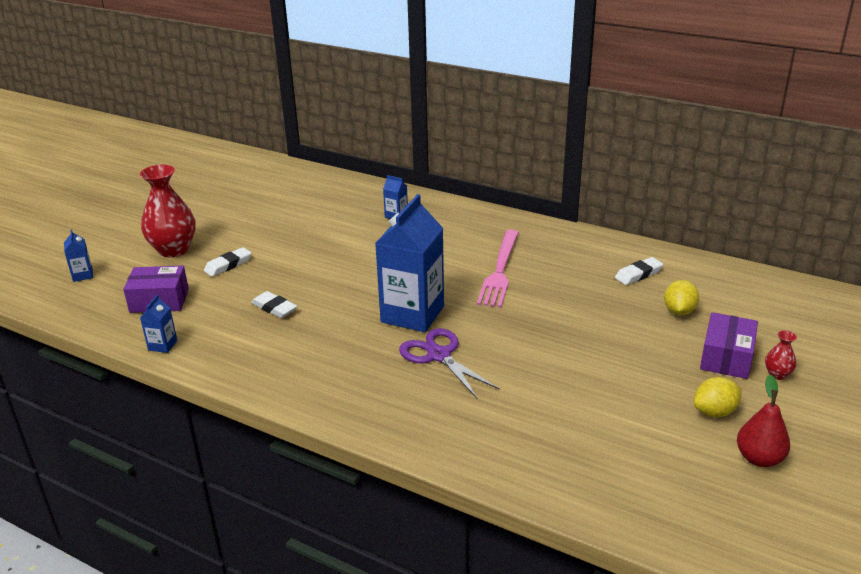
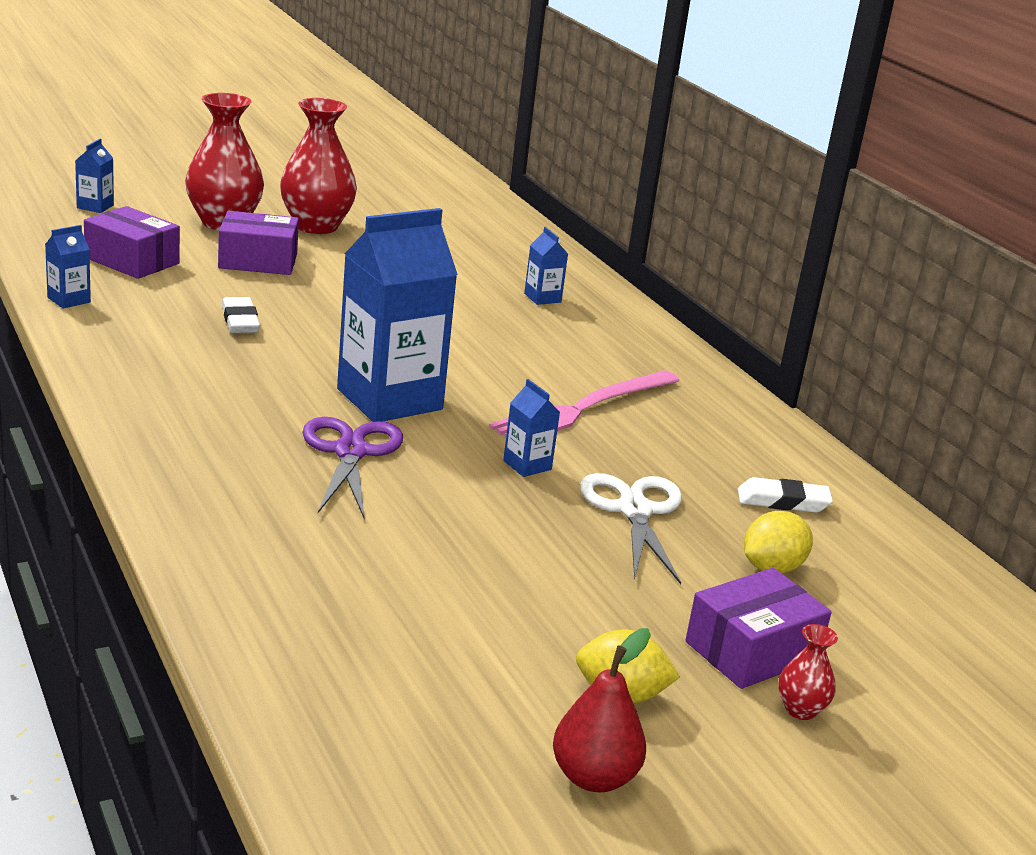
camera: 30 degrees right, 5 degrees down
white eraser [204,247,252,277] -> purple box [218,211,299,275]
none -> red vase [280,98,357,234]
none -> blue carton [503,379,560,477]
none -> white scissors [580,473,682,584]

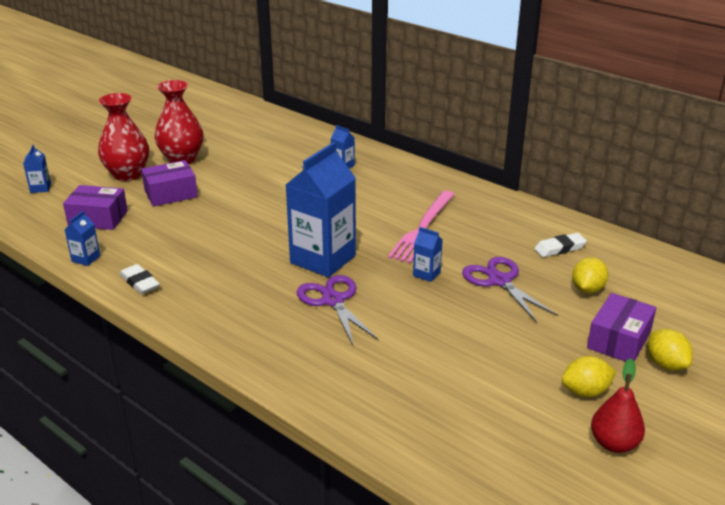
camera: 20 degrees left, 5 degrees up
white eraser [222,297,260,333] -> white eraser moved to [120,264,160,294]
white scissors [580,473,682,584] -> purple scissors [462,257,558,322]
red vase [778,624,838,720] -> yellow lemon [648,329,693,370]

